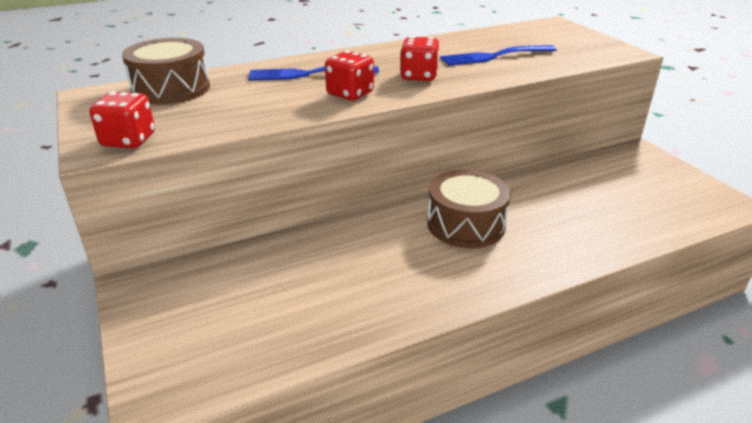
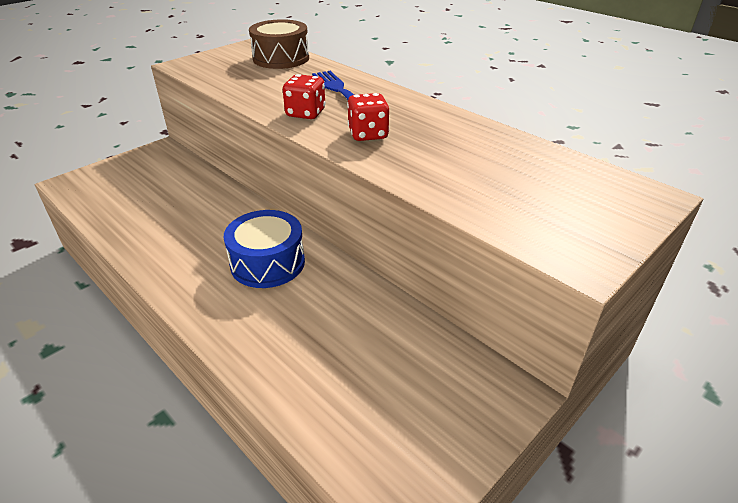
camera: 70 degrees right, 5 degrees up
red dice [89,92,155,148] -> none
brown drum [427,169,511,248] -> blue drum [224,210,305,288]
blue fork [440,45,557,66] -> none

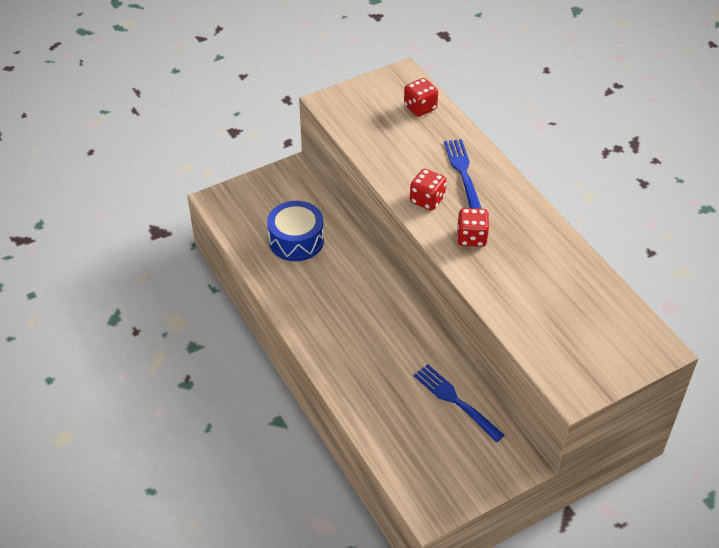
camera: 15 degrees right, 10 degrees up
blue drum [224,210,305,288] -> blue drum moved to [267,201,324,261]
brown drum [249,19,309,69] -> red dice [404,78,438,117]
none -> blue fork [413,364,505,442]

